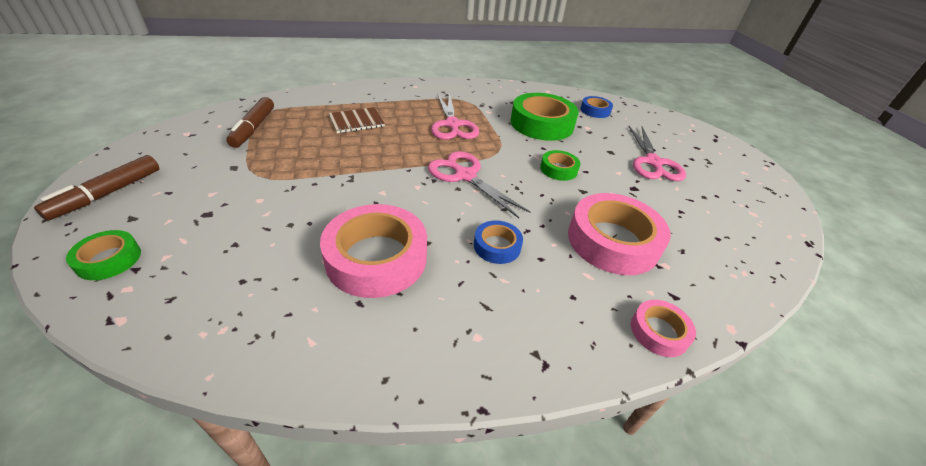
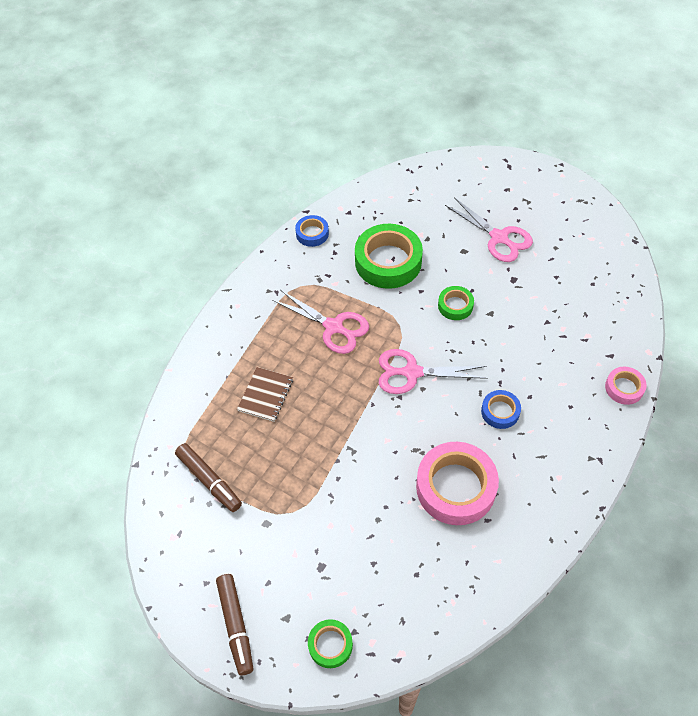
camera: 40 degrees left, 15 degrees up
pink tape [568,193,671,275] -> none
blue tape [580,96,613,118] -> blue tape moved to [295,215,329,247]

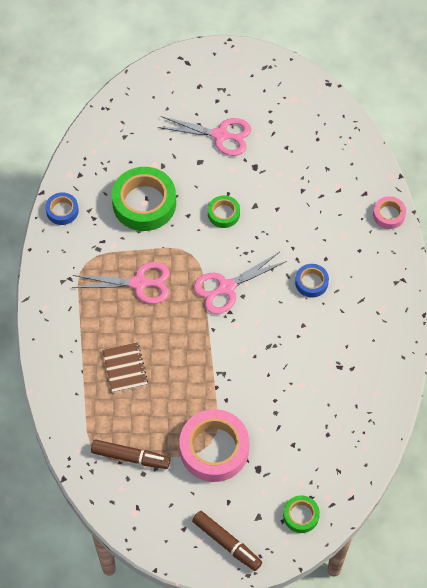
camera: 35 degrees left, 5 degrees up
pink tape [416,442,499,525] -> pink tape moved to [179,409,249,482]

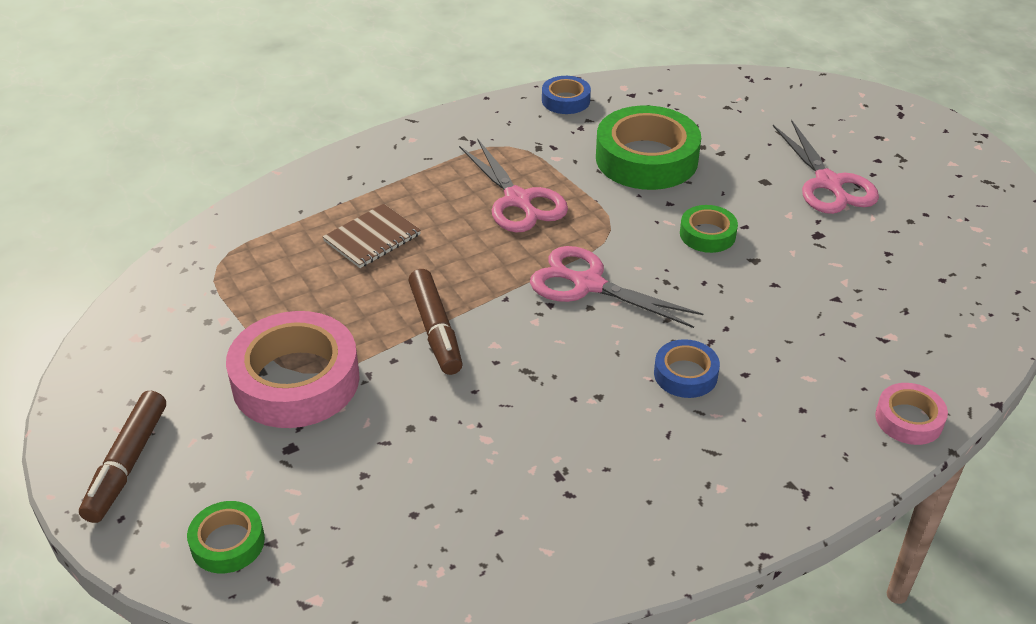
camera: 60 degrees right, 20 degrees down
brown marker [91,439,170,469] -> brown marker moved to [408,269,463,375]

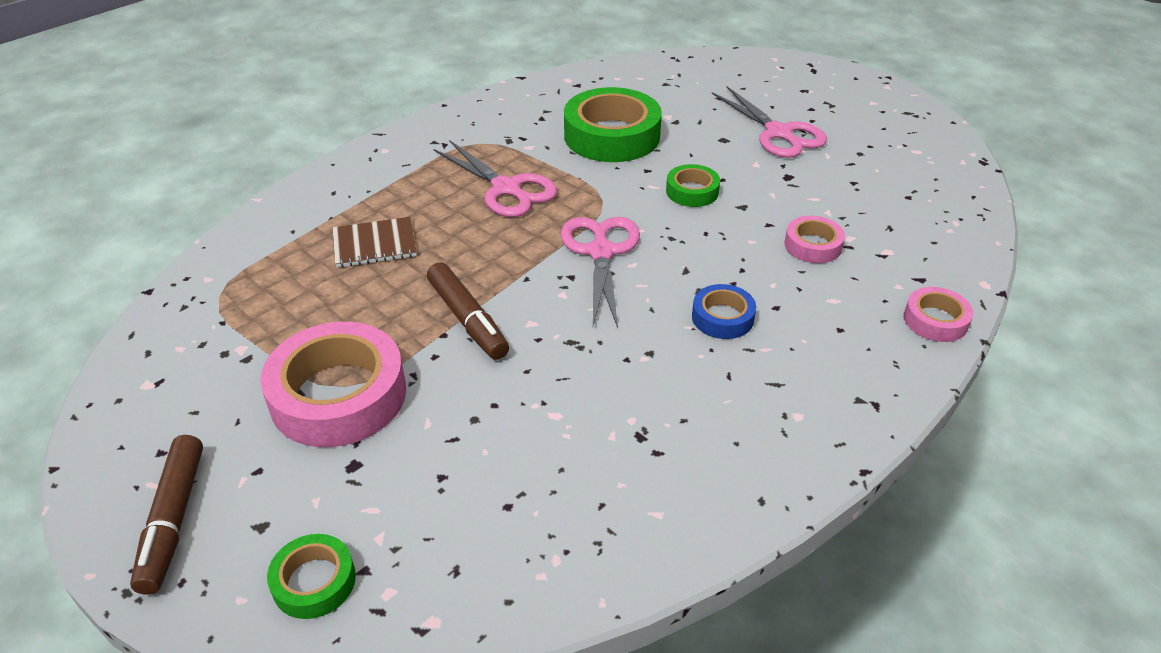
camera: 15 degrees left, 0 degrees up
brown notebook [323,204,421,268] -> brown notebook turned 45 degrees clockwise [333,217,417,268]
pink scissors [530,246,703,328] -> pink scissors turned 75 degrees clockwise [561,217,640,328]
blue tape [542,76,591,114] -> none
none -> pink tape [785,216,845,263]

